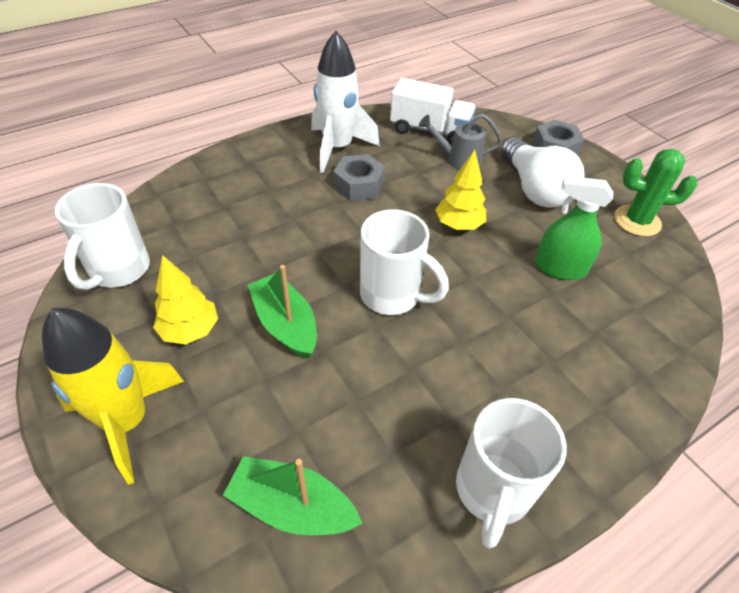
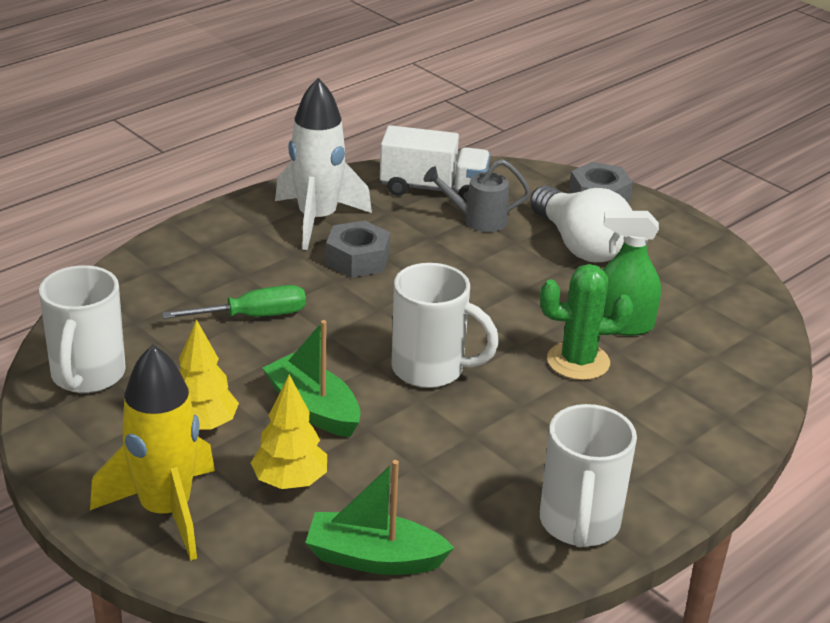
camera: 10 degrees left, 15 degrees down
yellow tree [435,150,486,230] -> yellow tree moved to [251,375,327,489]
green cactus [614,149,697,236] -> green cactus moved to [540,264,633,380]
none -> green screwdriver [162,285,306,319]

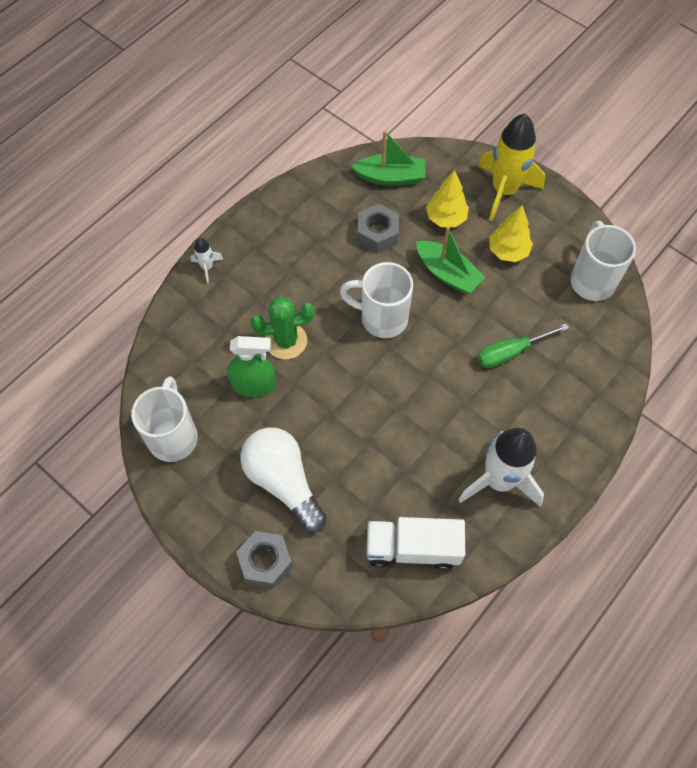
camera: 175 degrees right, 30 degrees up
grey nut [326,220,390,278] -> grey nut moved to [358,204,399,253]
grey watering can [424,159,531,232] -> none
white mug [540,404,637,547] -> white mug moved to [131,376,198,462]
none -> white rocket [191,238,223,283]

